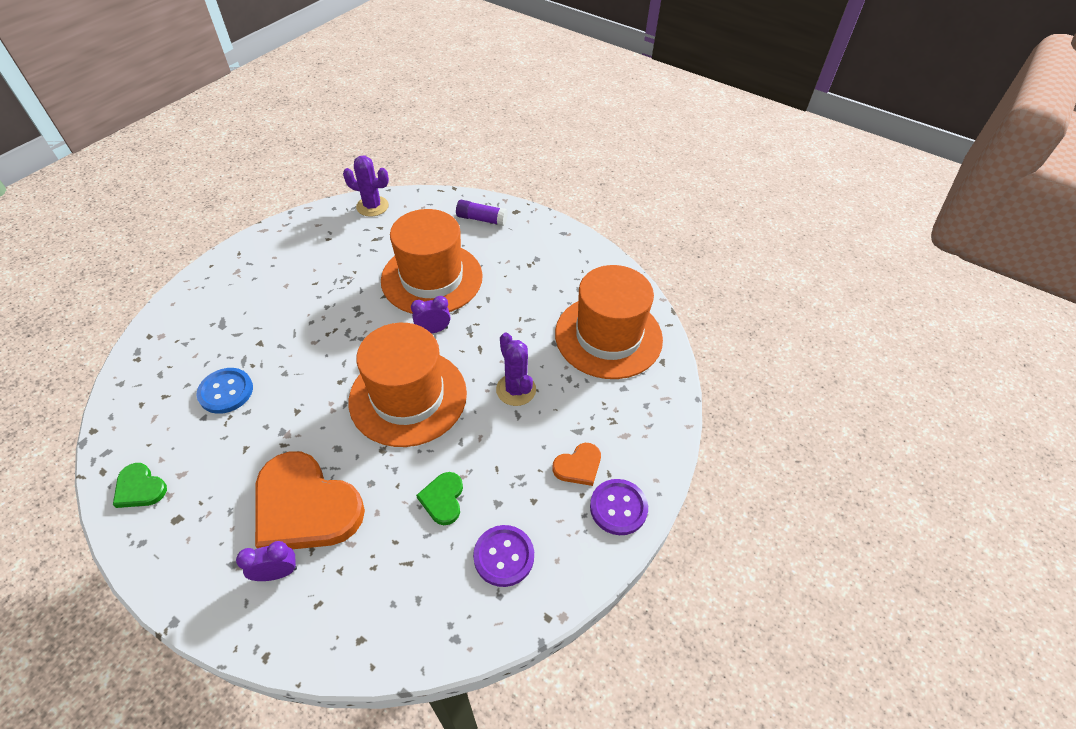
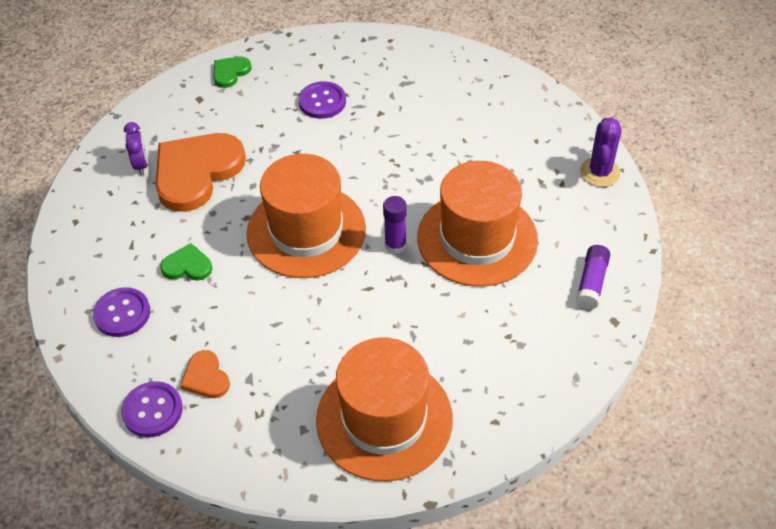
camera: 95 degrees right, 0 degrees up
blue button [197,368,253,414] -> purple button [298,81,346,119]
purple clock [411,296,450,333] -> purple glue stick [383,196,407,254]
purple cactus [496,332,536,406] -> none

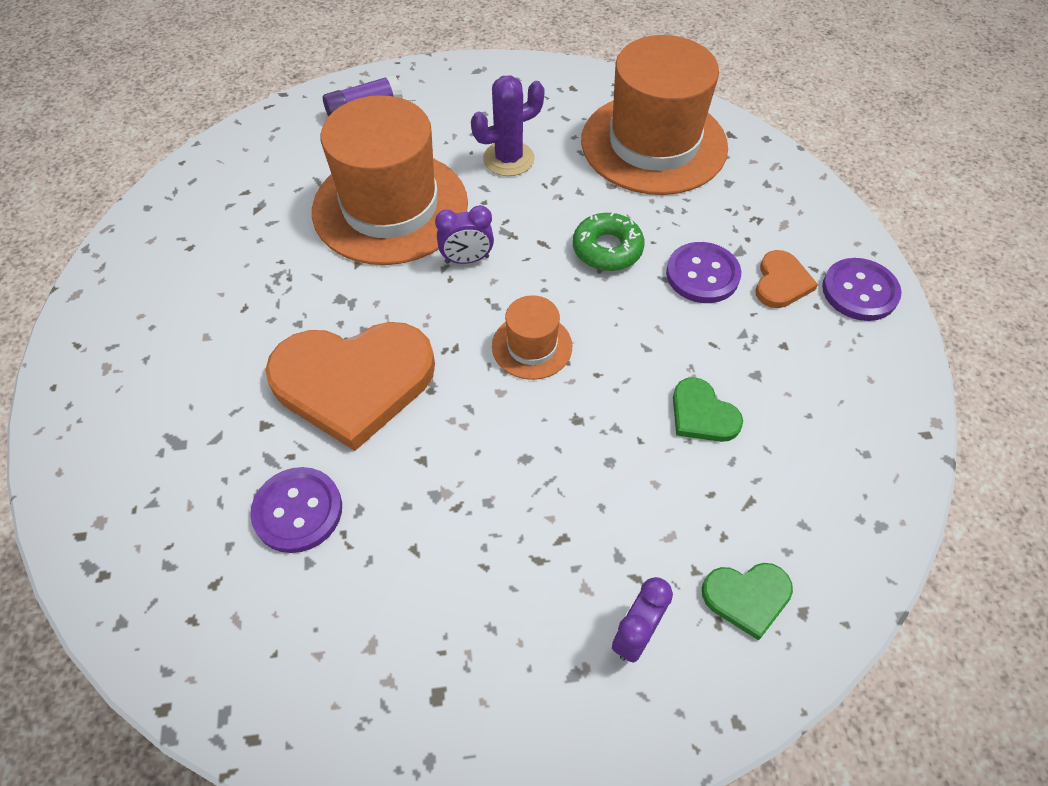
camera: 135 degrees left, 5 degrees up
purple button [93,287,150,337] -> purple button moved to [666,242,741,303]
orange heart [155,133,246,212] -> orange heart moved to [265,322,435,451]
green heart [213,57,252,88] -> green heart moved to [702,563,793,640]
orange hat [247,154,366,278] -> orange hat [492,295,572,380], size x0.46
purple glue stick [383,196,407,254] -> purple clock [435,205,494,264]
purple cactus [580,117,622,187] -> purple cactus moved to [471,75,545,176]
none -> green donut [573,212,645,271]

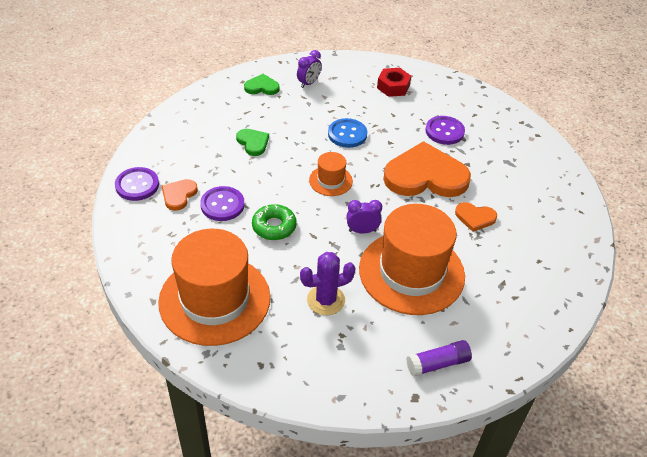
camera: 175 degrees left, 10 degrees down
none -> blue button [328,118,367,148]
none -> red nut [377,68,411,97]
none -> orange heart [455,202,497,232]

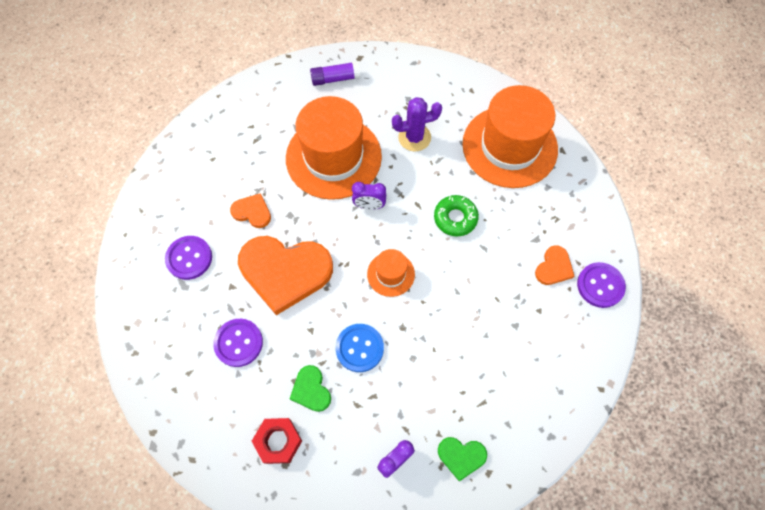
camera: 170 degrees left, 20 degrees up
purple button [200,186,245,221] -> purple button moved to [165,236,212,280]
green heart [236,129,269,156] -> green heart moved to [290,365,331,412]

